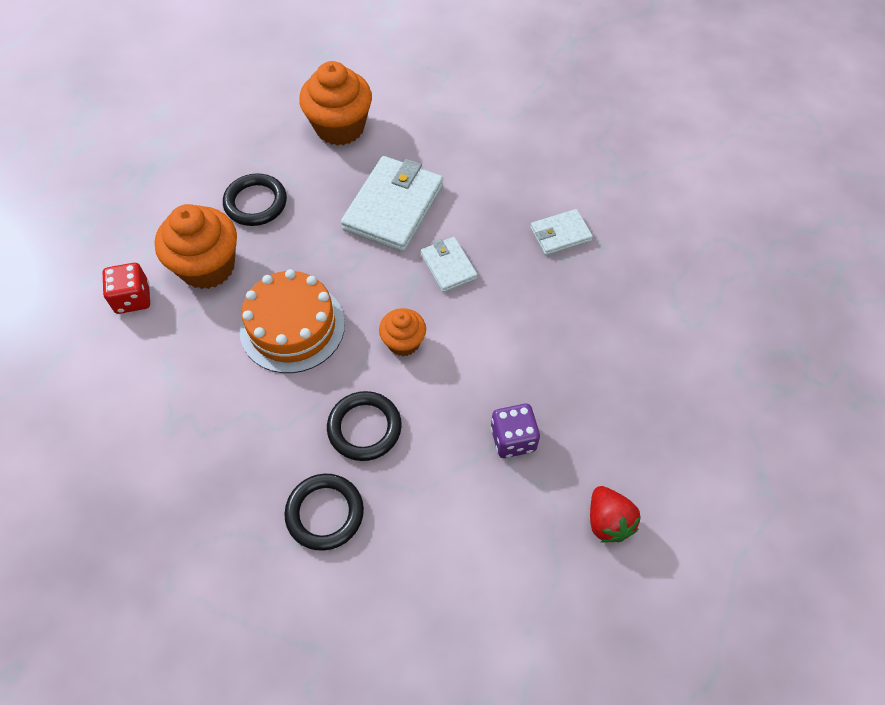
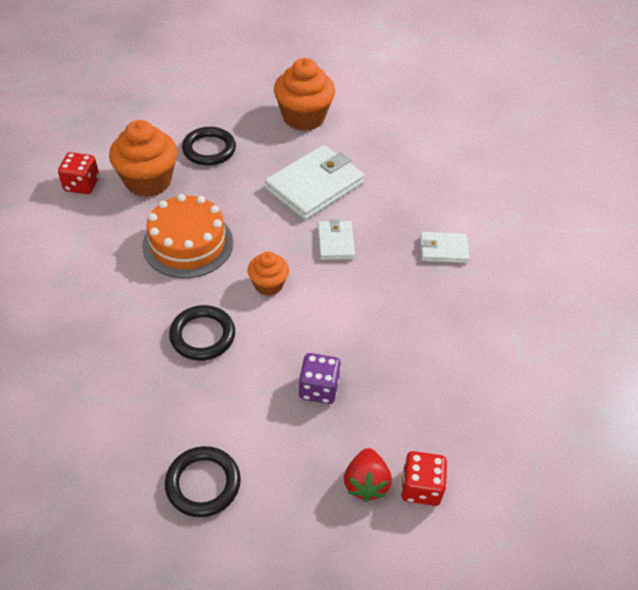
camera: 20 degrees right, 10 degrees down
black ring [284,474,364,551] -> black ring moved to [165,446,241,517]
none -> red dice [401,451,447,506]

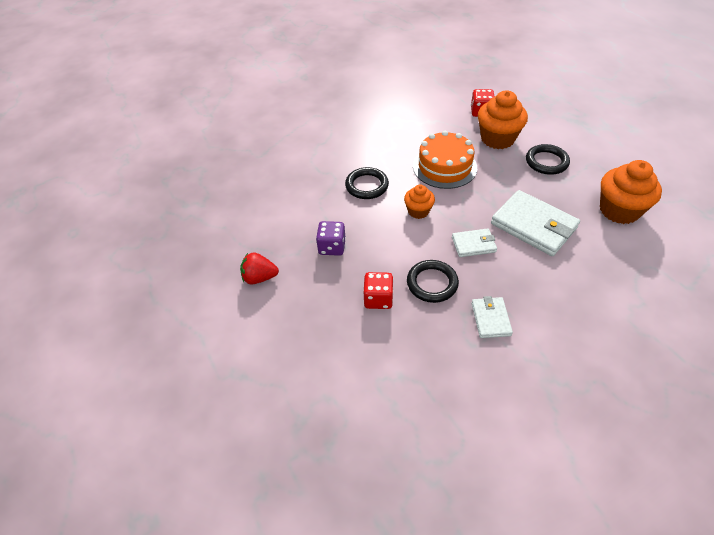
camera: 90 degrees right, 0 degrees up
black ring [165,446,241,517] -> black ring moved to [407,260,459,303]
red dice [401,451,447,506] -> red dice moved to [363,272,393,309]

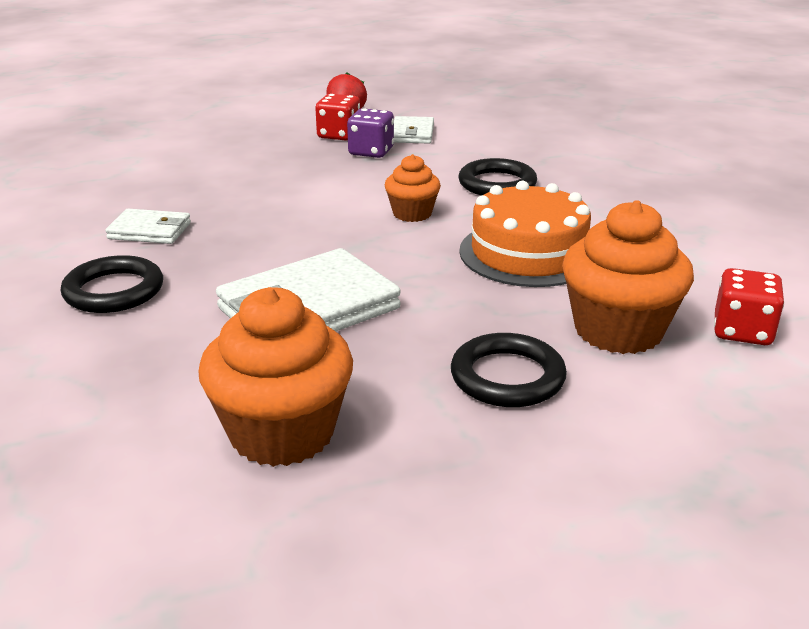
camera: 100 degrees right, 20 degrees down
red dice [363,272,393,309] -> red dice moved to [315,94,360,140]
black ring [407,260,459,303] -> black ring moved to [61,255,163,313]
white wallet [452,228,497,257] -> white wallet moved to [394,116,434,143]

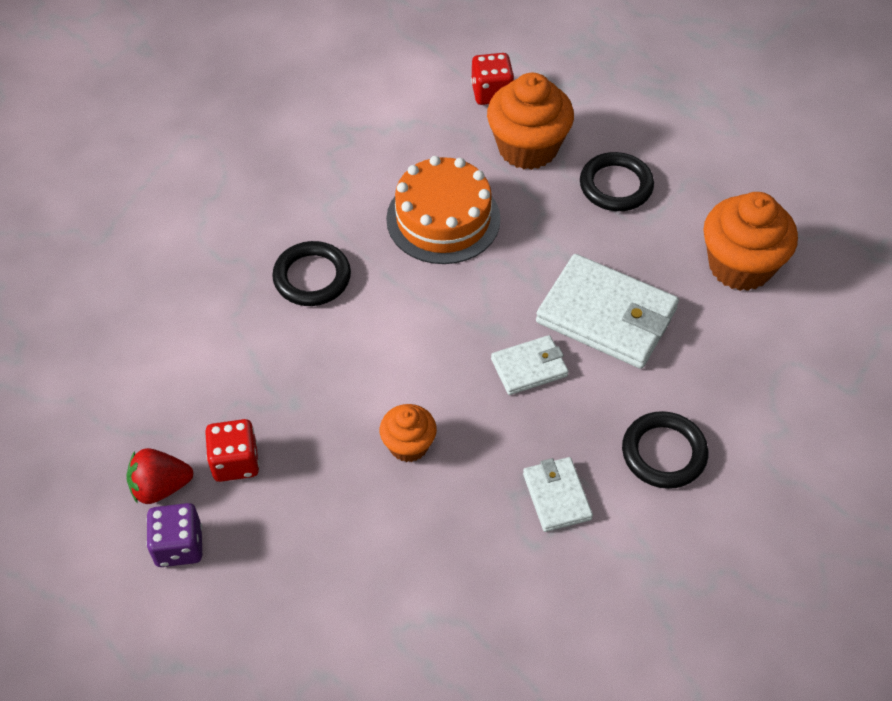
camera: 115 degrees left, 25 degrees up
purple dice [347,108,394,158] -> purple dice moved to [147,503,202,567]
orange cupcake [385,154,441,222] -> orange cupcake moved to [380,404,437,462]
white wallet [394,116,434,143] -> white wallet moved to [491,335,569,395]

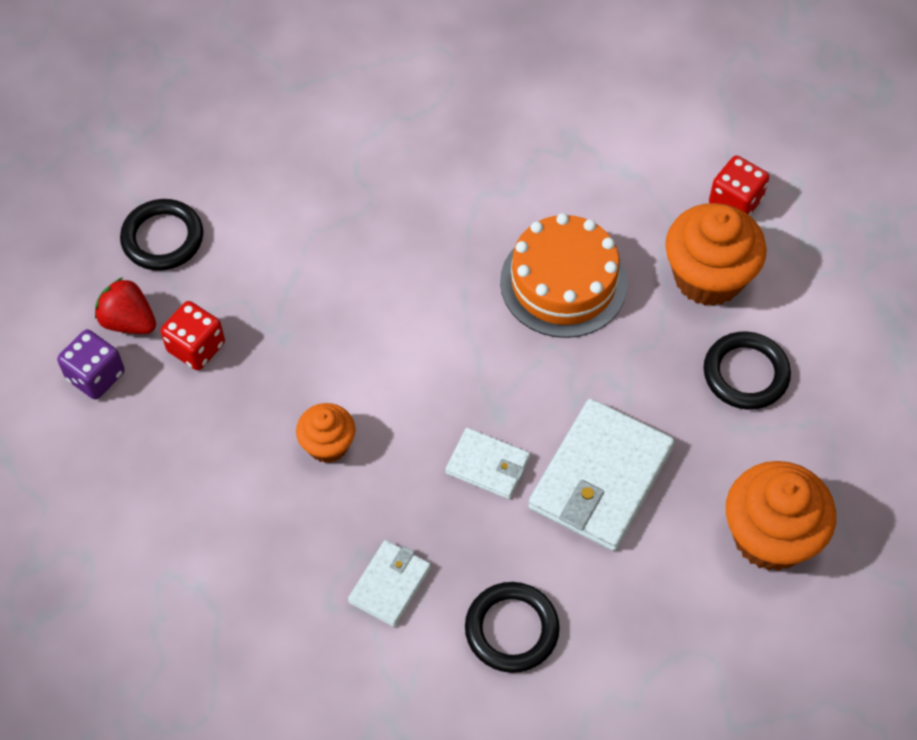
camera: 45 degrees right, 5 degrees up
black ring [272,241,351,306] -> black ring moved to [120,199,203,271]
white wallet [536,254,679,369] -> white wallet turned 45 degrees clockwise [529,398,674,551]

